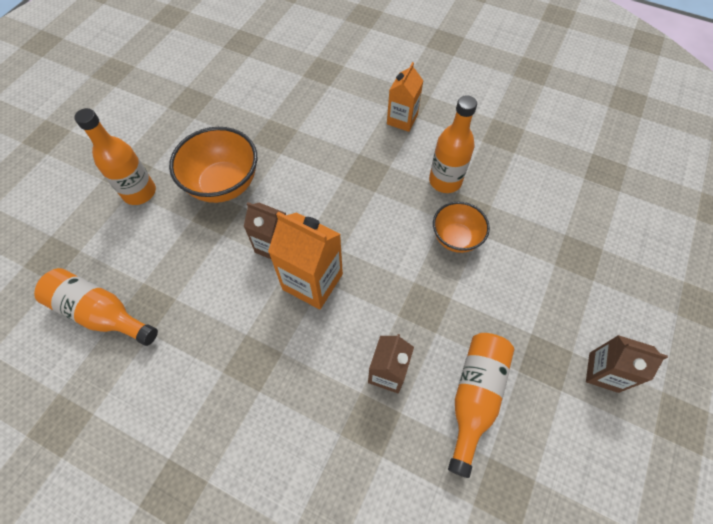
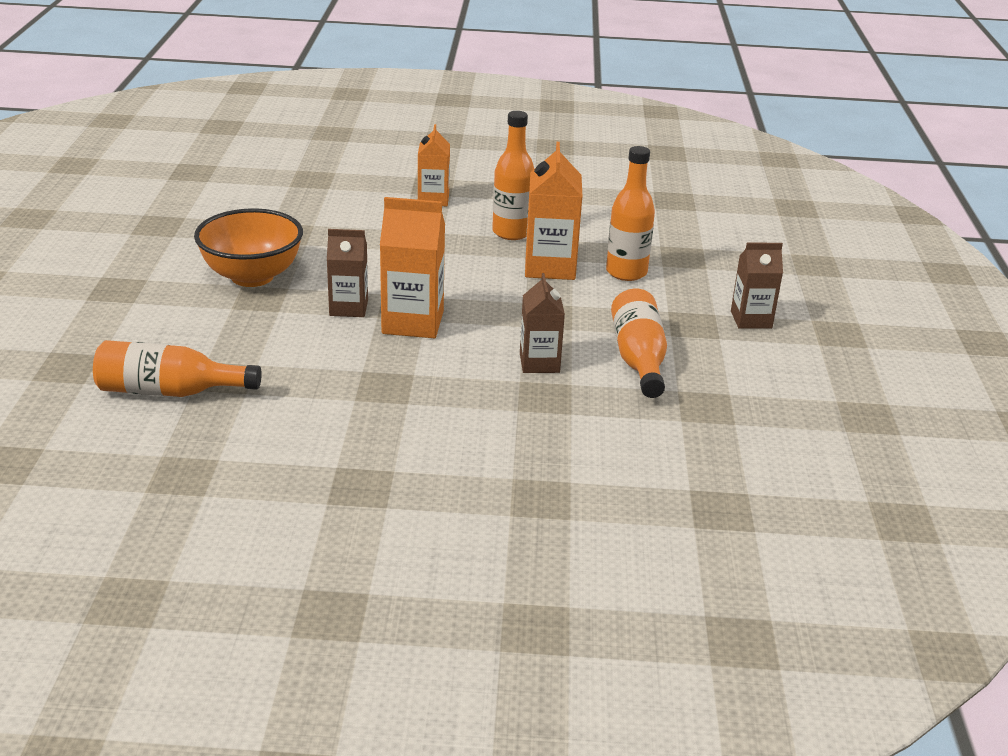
camera: 25 degrees left, 30 degrees down
orange bottle [74,108,156,205] -> orange bottle moved to [606,146,655,281]
orange bowl [433,202,490,253] -> orange carton [525,142,583,280]

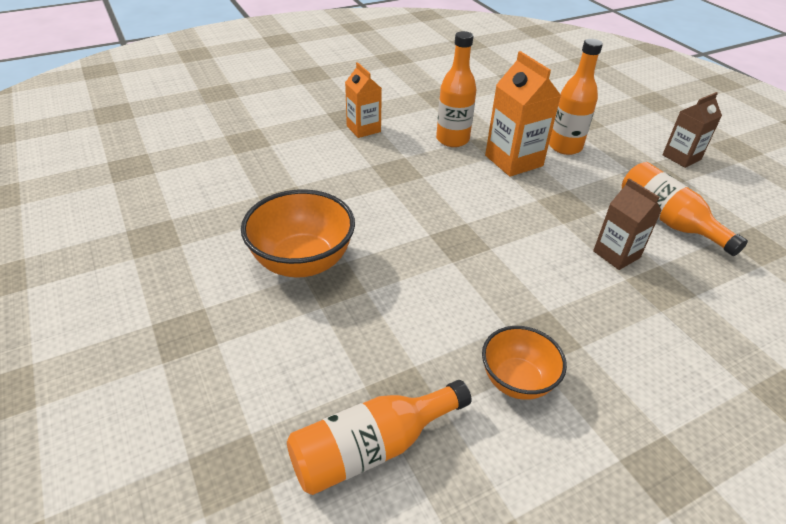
camera: 30 degrees left, 10 degrees up
brown carton [327,229,368,317] -> none
orange carton [380,197,445,338] -> none
none -> orange bowl [482,326,567,400]

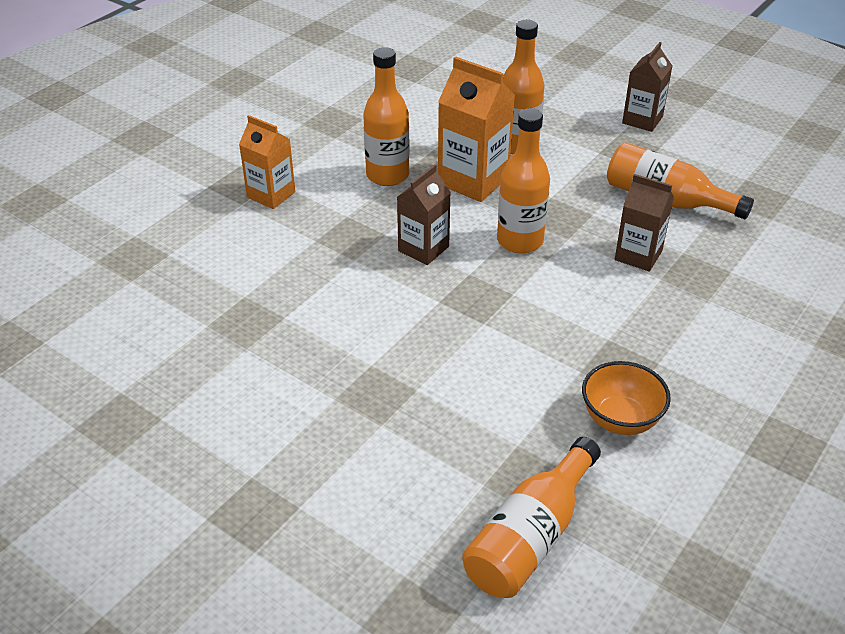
camera: 25 degrees left, 0 degrees up
orange bowl [241,189,355,278] -> none
none -> brown carton [397,164,451,265]
none -> orange bottle [497,108,550,253]

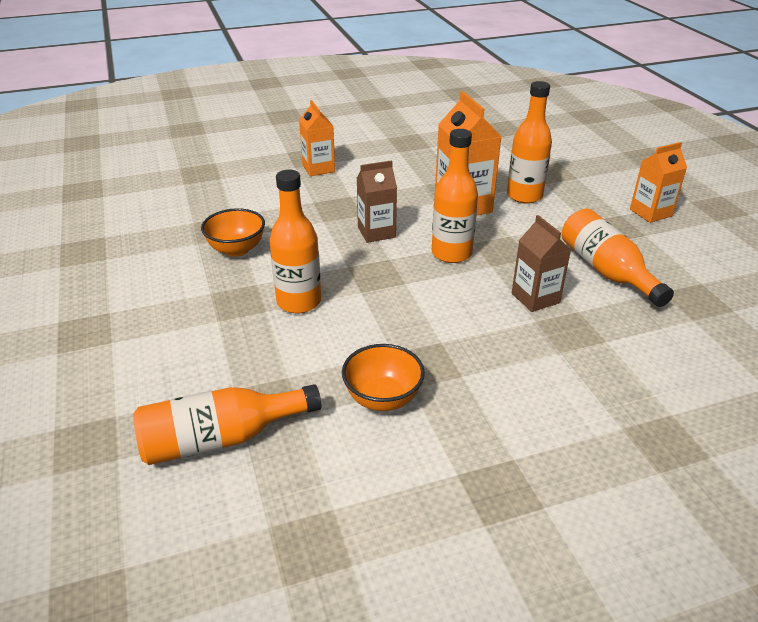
camera: 35 degrees right, 5 degrees down
orange bottle [363,47,410,186] -> orange bottle moved to [270,170,321,313]
brown carton [622,42,672,132] -> orange carton [630,142,687,223]
none -> orange bowl [201,208,265,257]

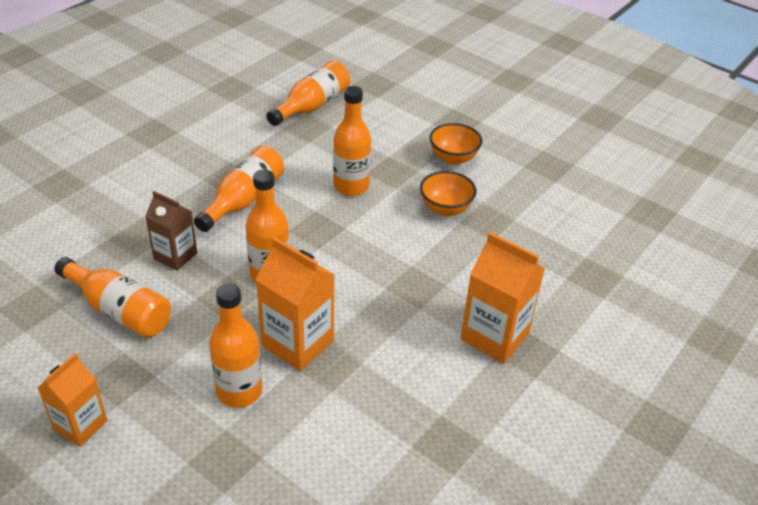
camera: 145 degrees right, 5 degrees up
orange carton [299,100,335,176] -> orange carton [460,232,545,364], size x1.53
orange bowl [342,344,425,411] -> orange bowl moved to [429,123,482,165]
brown carton [357,160,397,243] -> none
none -> orange bottle [194,146,285,232]

